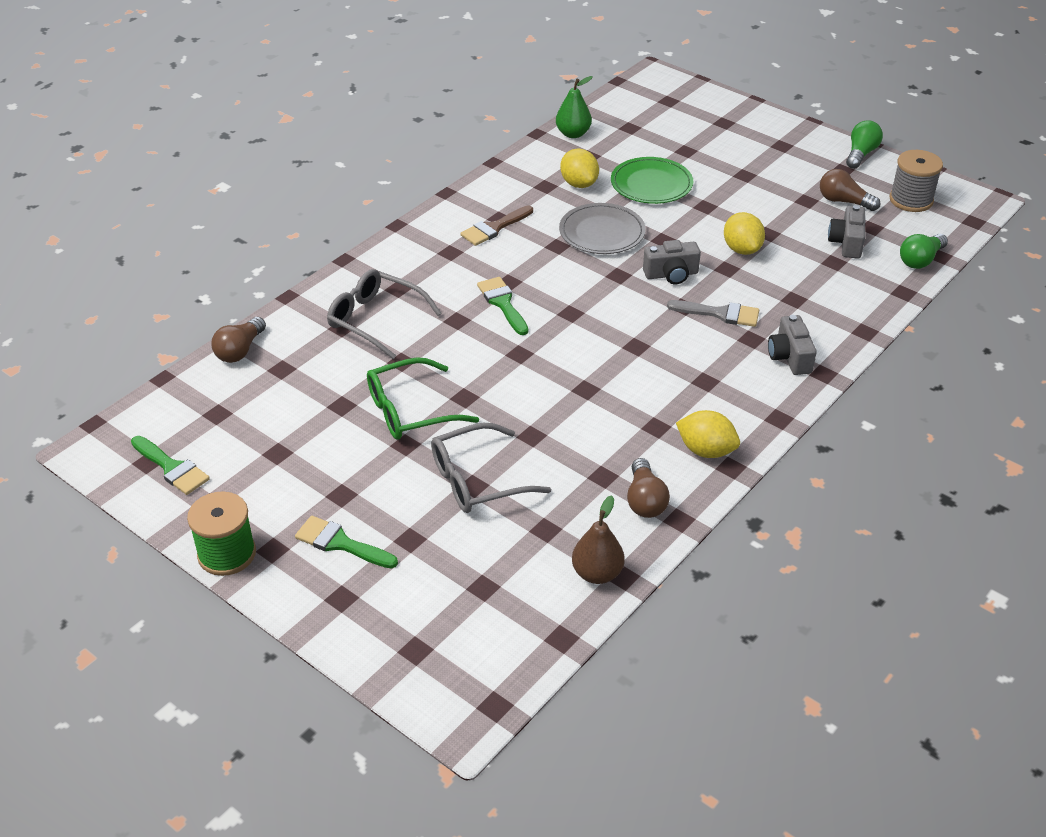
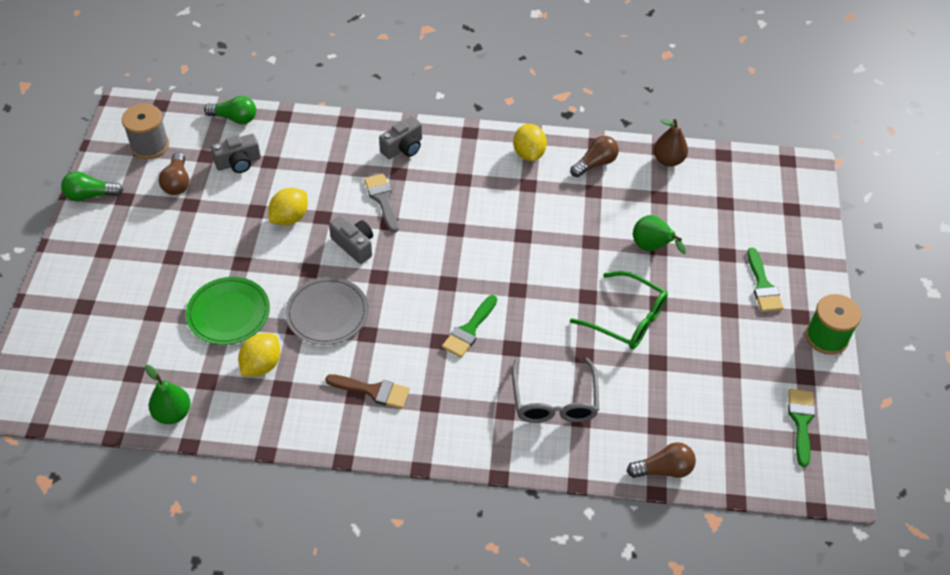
camera: 125 degrees left, 10 degrees up
grey glasses [431,423,551,513] -> green pear [633,215,686,254]

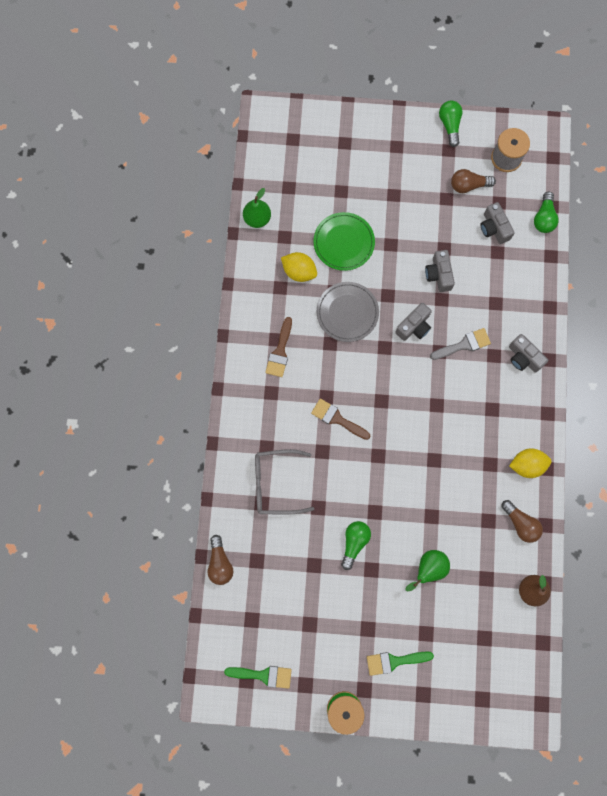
camera: 90 degrees right, 25 degrees up
yellow lemon [268,188,308,225] -> grey camera [425,250,455,292]
green brush [442,295,497,358] -> brown brush [311,399,370,440]
green glasses [570,271,668,350] -> green light bulb [341,521,371,570]

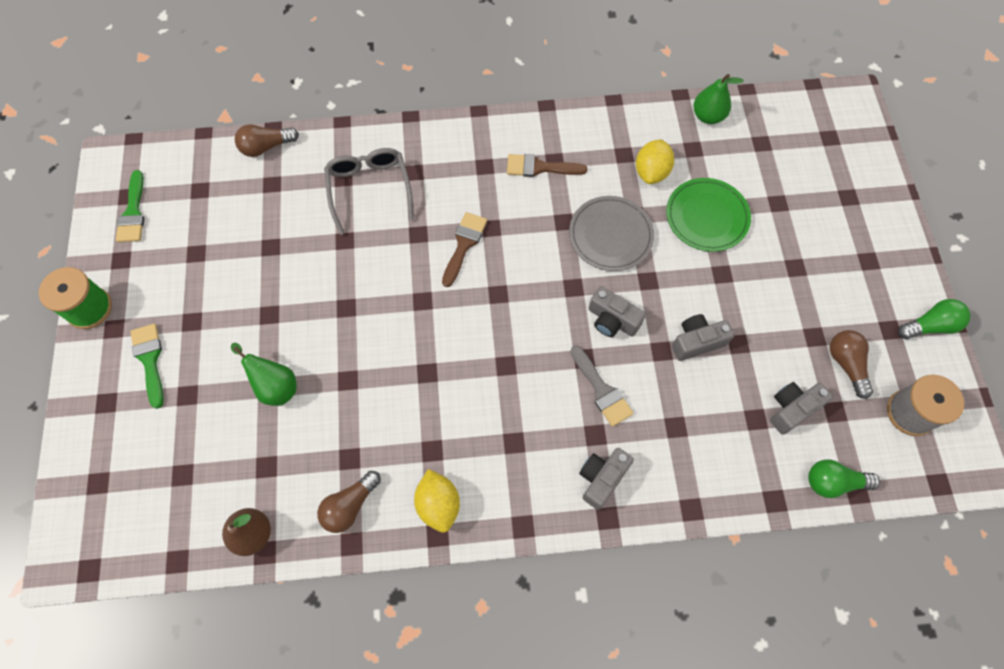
camera: 80 degrees right, 10 degrees down
green light bulb [341,521,371,570] -> none

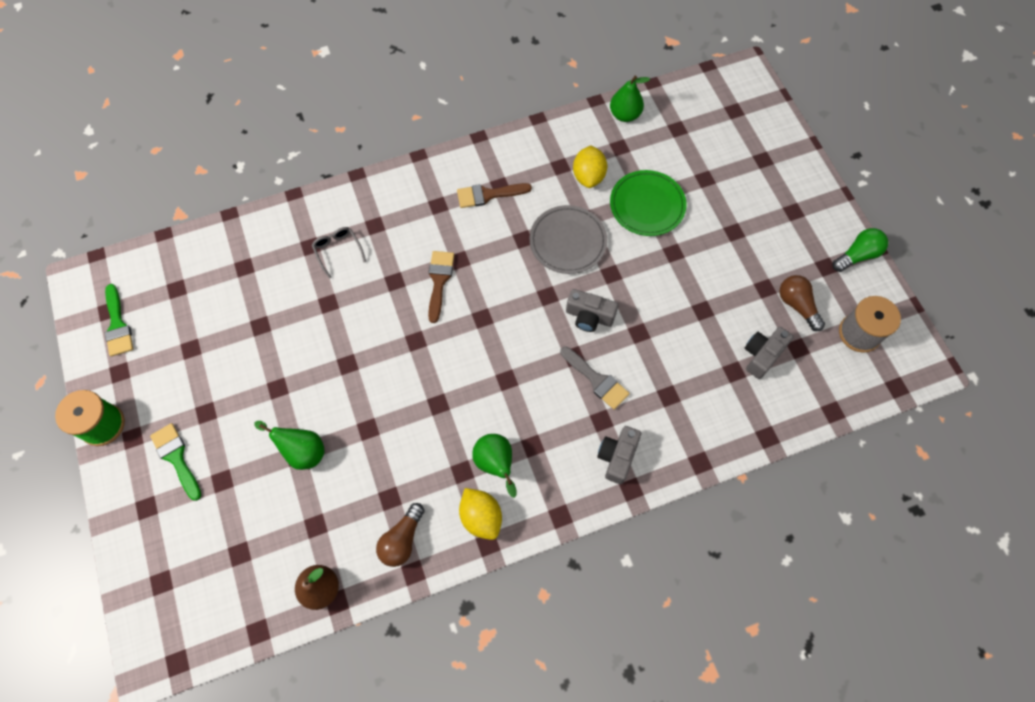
camera: 15 degrees left, 0 degrees up
brown light bulb [235,124,299,157] -> none
grey glasses [324,148,414,235] -> grey glasses [312,227,366,279], size x0.58
grey camera [672,314,734,361] -> none
green light bulb [808,460,880,498] -> none
none -> green pear [472,434,517,498]

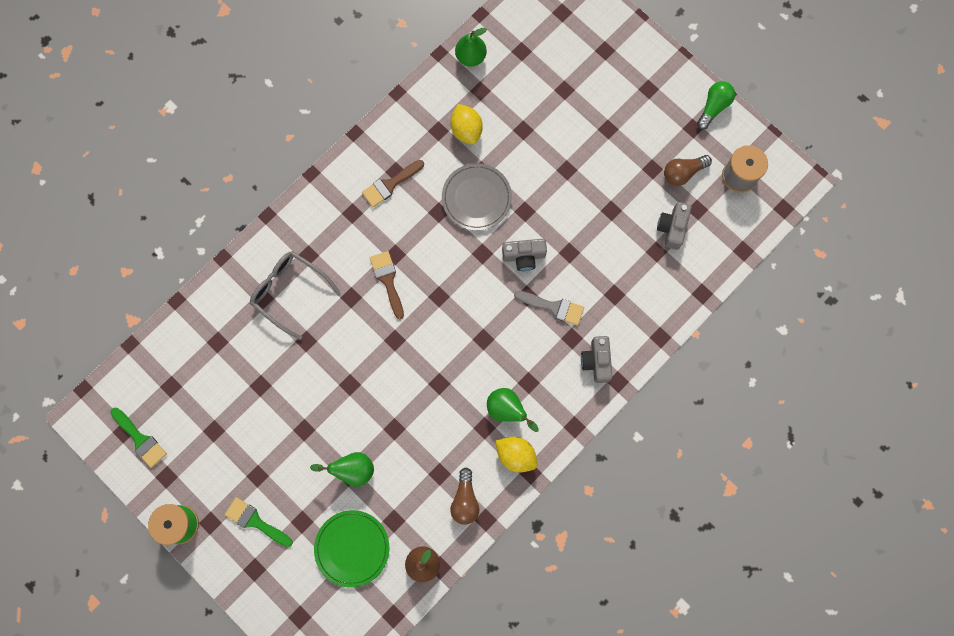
camera: 25 degrees left, 10 degrees up
grey glasses [312,227,366,279] -> grey glasses [250,251,340,340], size x1.73
green plate [610,170,686,236] -> green plate moved to [314,510,389,588]
brown light bulb [780,275,825,331] -> brown light bulb turned 60 degrees counterclockwise [664,155,712,186]

